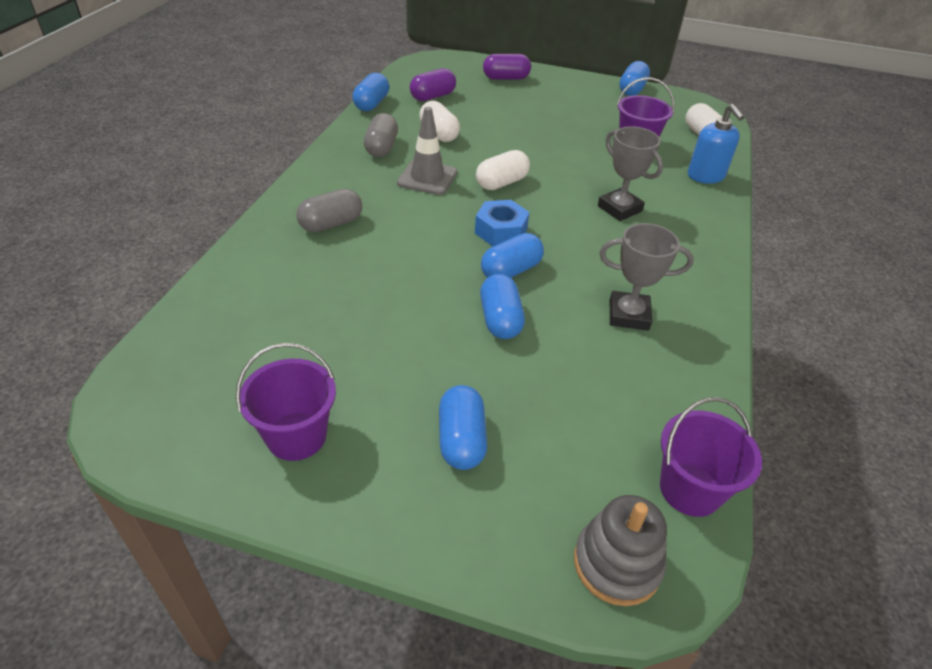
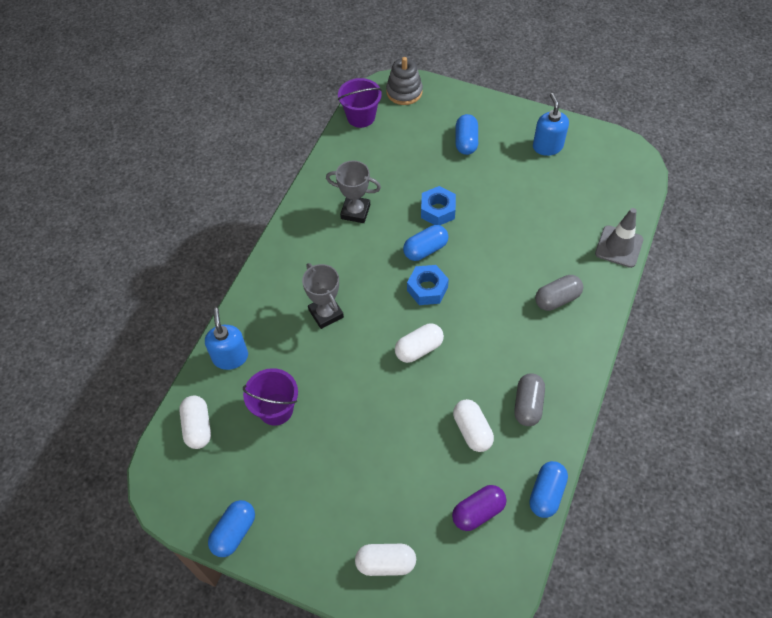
camera: 170 degrees left, 15 degrees up
purple bucket [236,343,336,461] -> blue soap dispenser [533,93,569,156]
grey traffic cone [397,107,457,195] -> grey traffic cone moved to [595,208,643,268]
blue capsule [480,274,525,339] -> blue nut [421,186,456,225]
purple capsule [483,54,531,80] -> white capsule [355,544,416,576]

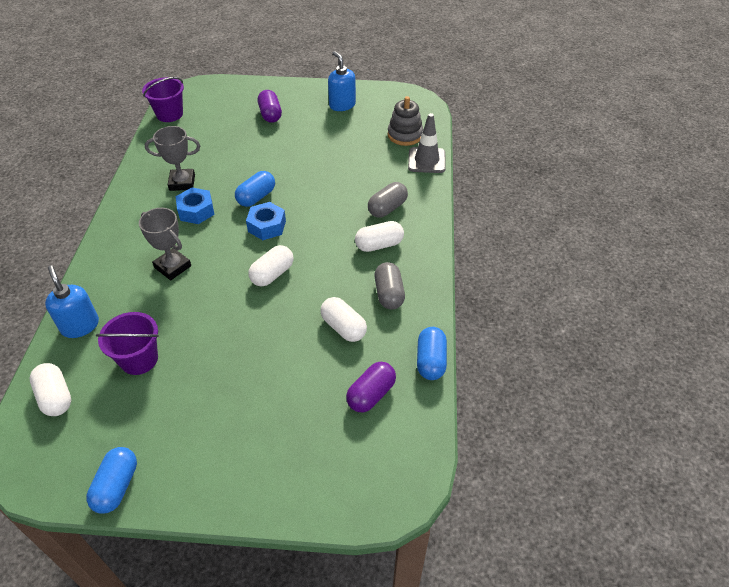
camera: 20 degrees left, 10 degrees down
white capsule [355,544,416,576] -> white capsule moved to [355,221,404,252]
grey stacking toy [386,57,423,105] -> grey stacking toy moved to [388,96,423,146]
blue nut [421,186,456,225] -> blue nut moved to [175,187,214,224]
blue capsule [455,114,478,155] -> purple capsule [258,90,282,123]

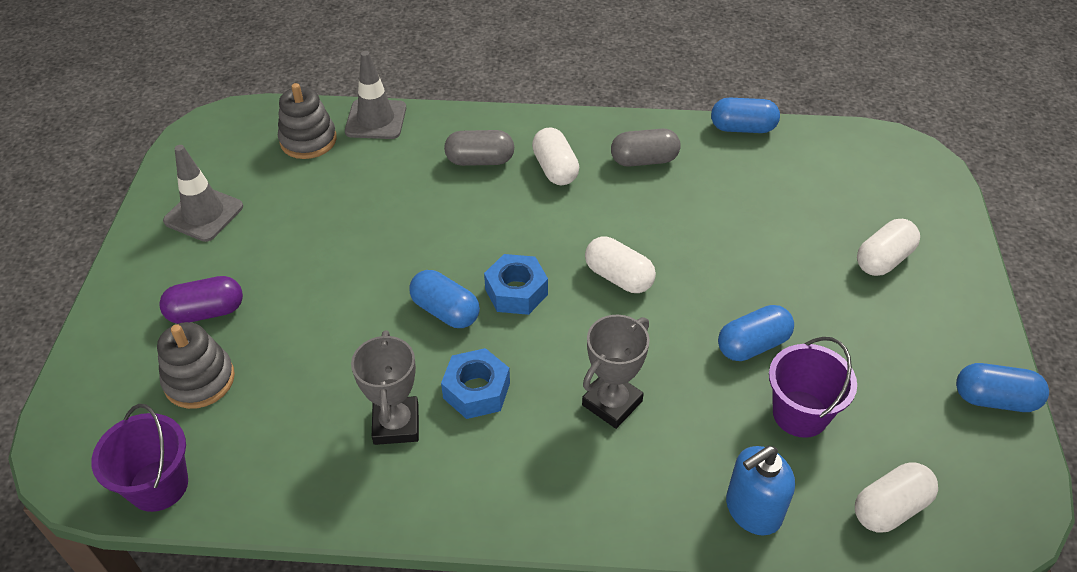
camera: 90 degrees left, 0 degrees up
white capsule [320,297,367,342] -> white capsule moved to [857,219,920,276]
blue soap dispenser [328,51,356,111] -> grey traffic cone [163,145,243,242]
purple capsule [346,362,396,413] -> none
grey capsule [368,182,408,218] -> grey capsule turned 45 degrees counterclockwise [444,130,514,166]
none -> grey stacking toy [157,322,235,409]
none -> blue capsule [718,305,794,361]

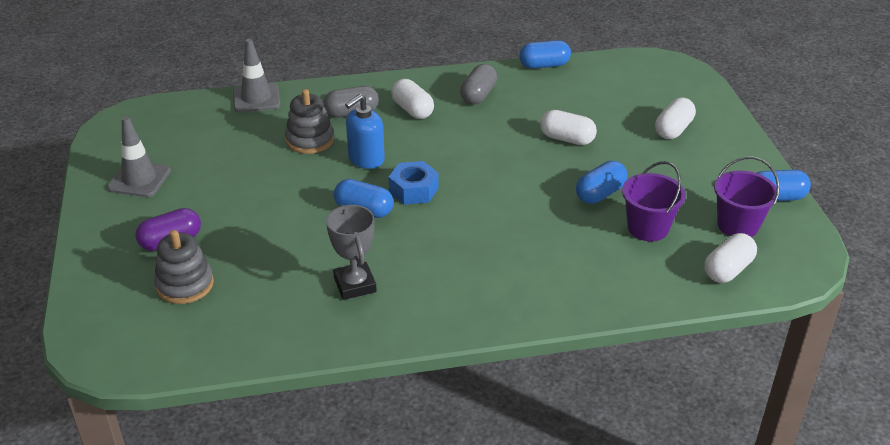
camera: 15 degrees left, 10 degrees down
purple bucket [91,404,188,512] -> purple bucket moved to [714,157,780,237]
grey stacking toy [278,83,337,159] -> grey stacking toy moved to [285,89,334,154]
blue nut [441,348,510,419] -> none
grey trophy [582,315,649,429] -> none
white capsule [585,237,656,293] -> white capsule moved to [540,110,597,145]
grey capsule [611,128,681,167] -> grey capsule turned 45 degrees counterclockwise [460,64,497,105]
blue soap dispenser [726,446,795,535] -> blue soap dispenser moved to [345,94,385,169]

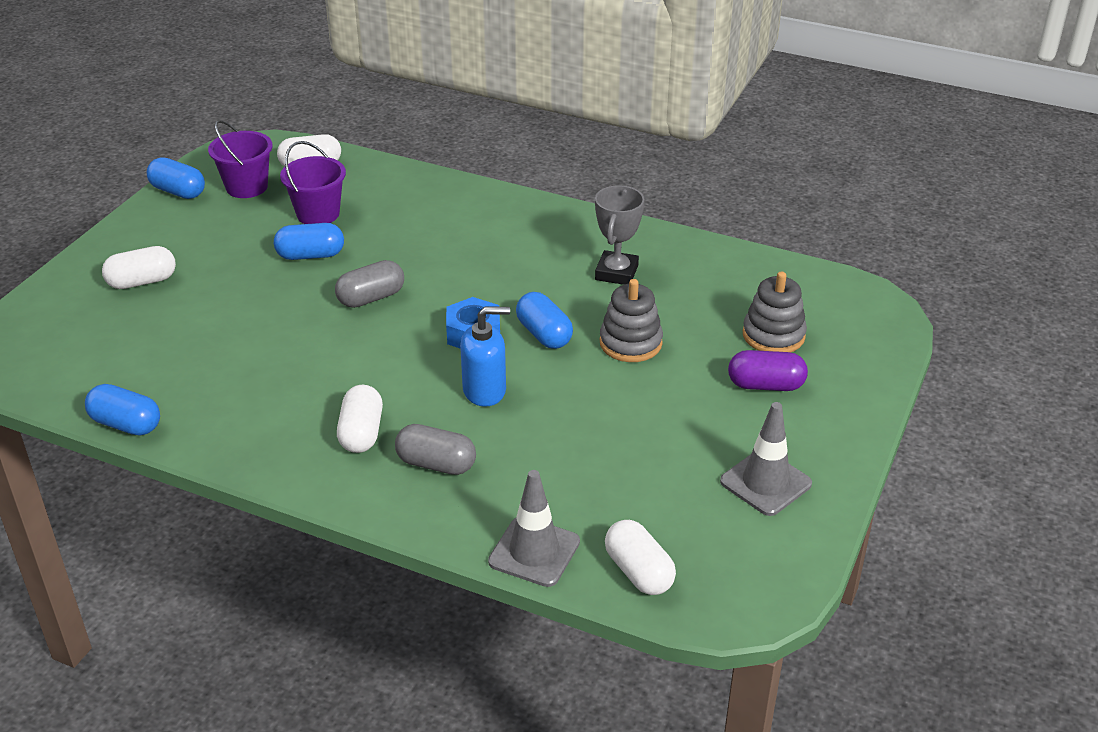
camera: 145 degrees left, 0 degrees up
grey stacking toy [285,89,334,154] -> grey stacking toy moved to [600,279,663,362]
grey capsule [460,64,497,105] -> grey capsule moved to [335,260,404,308]
white capsule [540,110,597,145] -> white capsule moved to [605,520,676,595]

